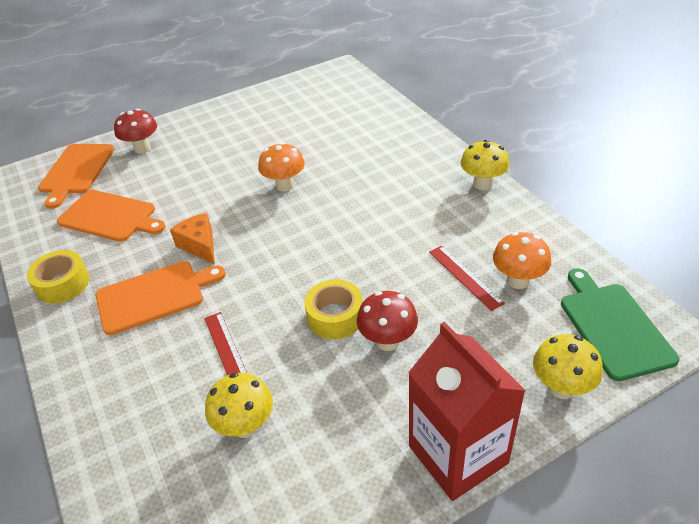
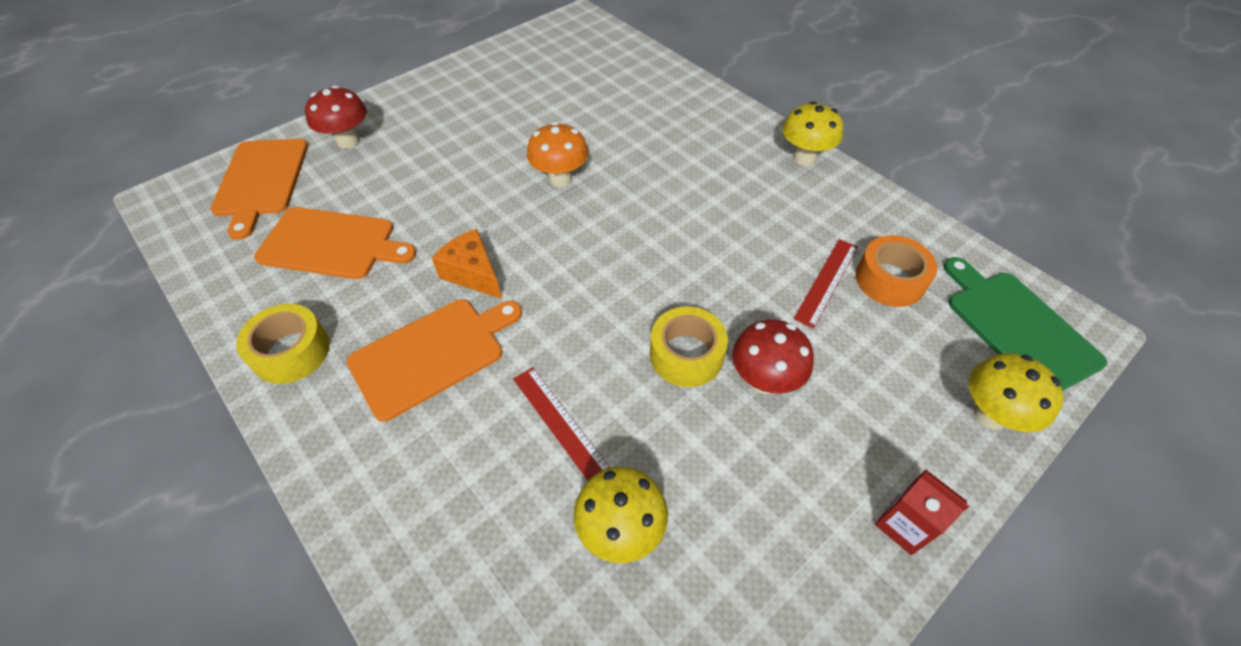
camera: 15 degrees left, 10 degrees up
red carton [408,322,526,501] -> red carton [875,469,969,555], size x0.46
red ruler [429,246,505,311] -> red ruler turned 75 degrees clockwise [794,239,858,328]
orange mushroom [493,232,551,289] -> orange tape [856,235,938,307]

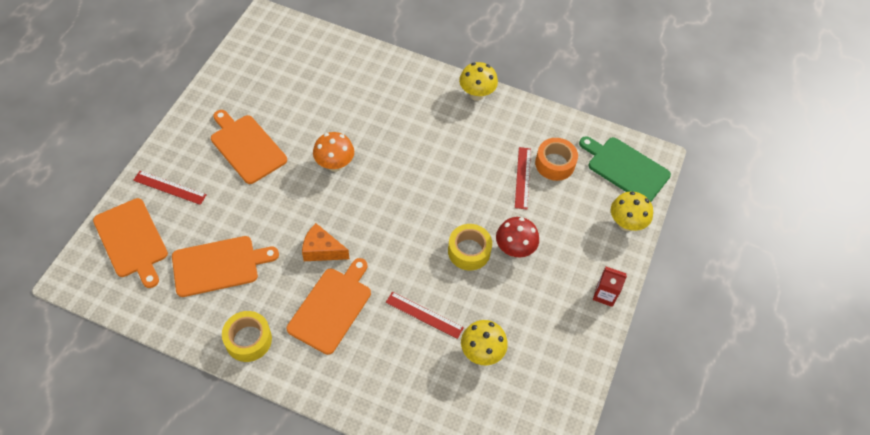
camera: 30 degrees left, 5 degrees up
red mushroom [305,85,367,149] -> red ruler [133,171,207,205]
none -> orange cutting board [211,110,287,184]

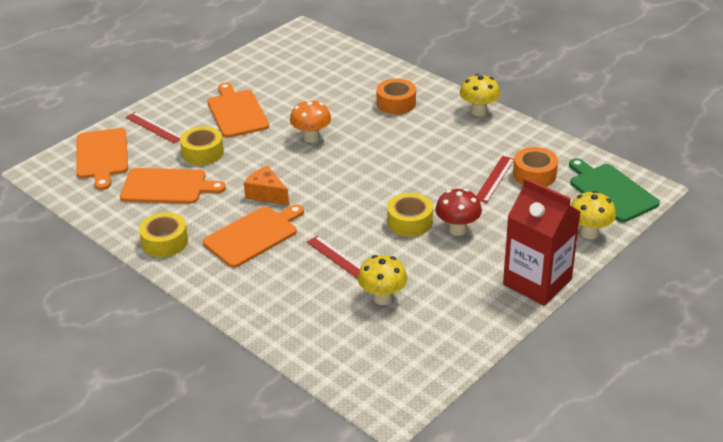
camera: 25 degrees right, 20 degrees down
red carton [593,267,627,307] -> red carton [503,178,581,306], size x2.18
none -> yellow tape [180,126,224,165]
none -> orange tape [376,78,416,114]

